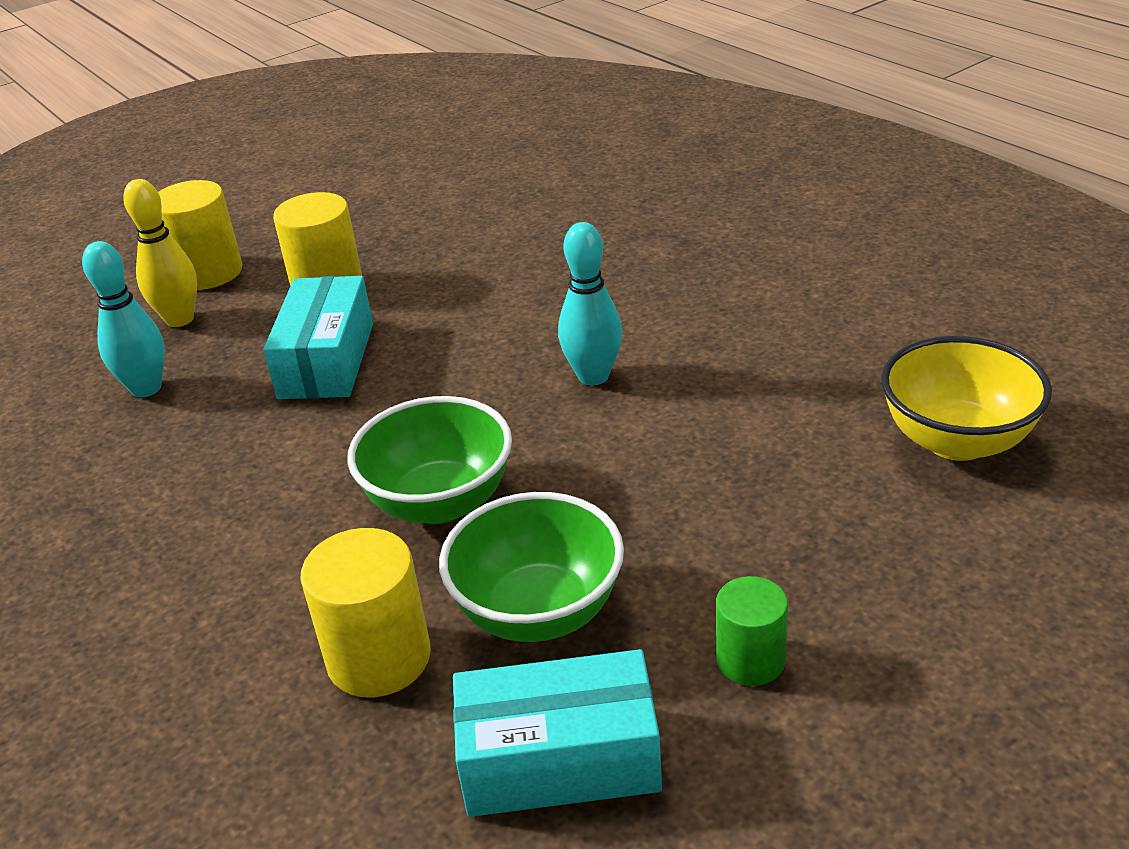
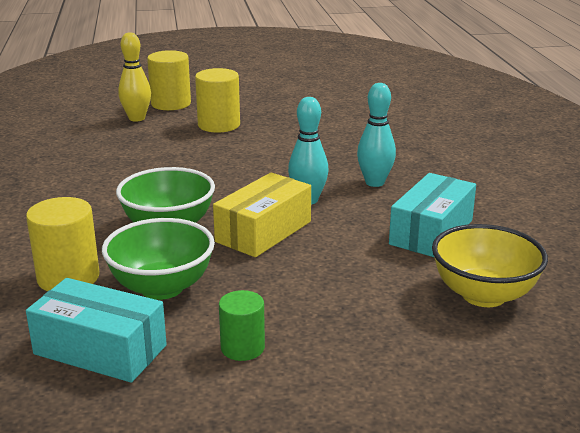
camera: 25 degrees right, 10 degrees down
turquoise bowling pin [82,241,165,397] -> turquoise bowling pin moved to [357,83,396,187]
turquoise box [263,276,373,399] -> turquoise box moved to [389,173,476,257]
none -> yellow box [213,172,311,257]

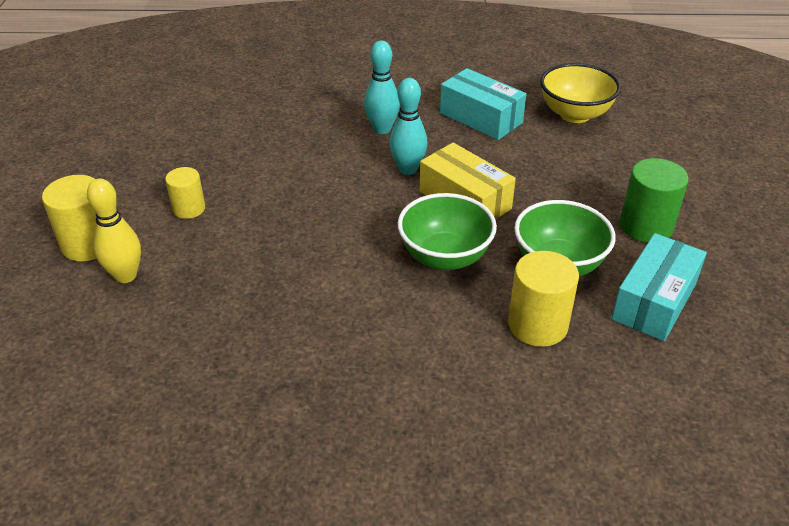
camera: 80 degrees left, 15 degrees up
yellow cylinder [195,68,240,133] -> yellow cylinder [165,167,205,219], size x0.63
green cylinder [219,290,265,361] -> green cylinder [620,158,689,243], size x1.58

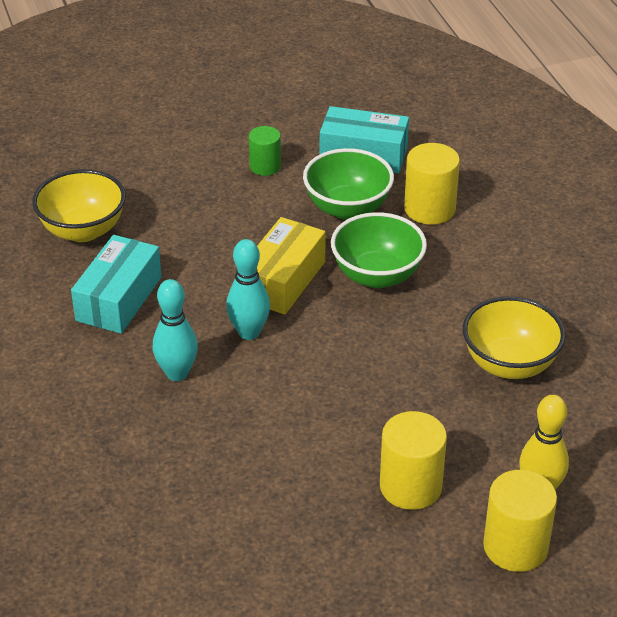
camera: 110 degrees left, 0 degrees up
yellow cylinder [165,167,205,219] -> yellow cylinder [380,411,447,510], size x1.58
green cylinder [620,158,689,243] -> green cylinder [249,126,281,176], size x0.63
none -> yellow bowl [463,296,566,379]

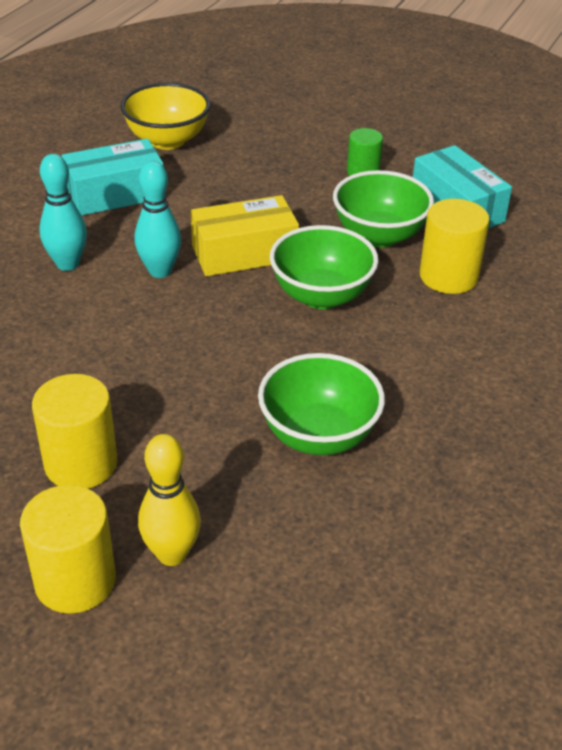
camera: 45 degrees right, 0 degrees up
yellow bowl [463,296,566,379] -> green bowl [258,353,385,455]

